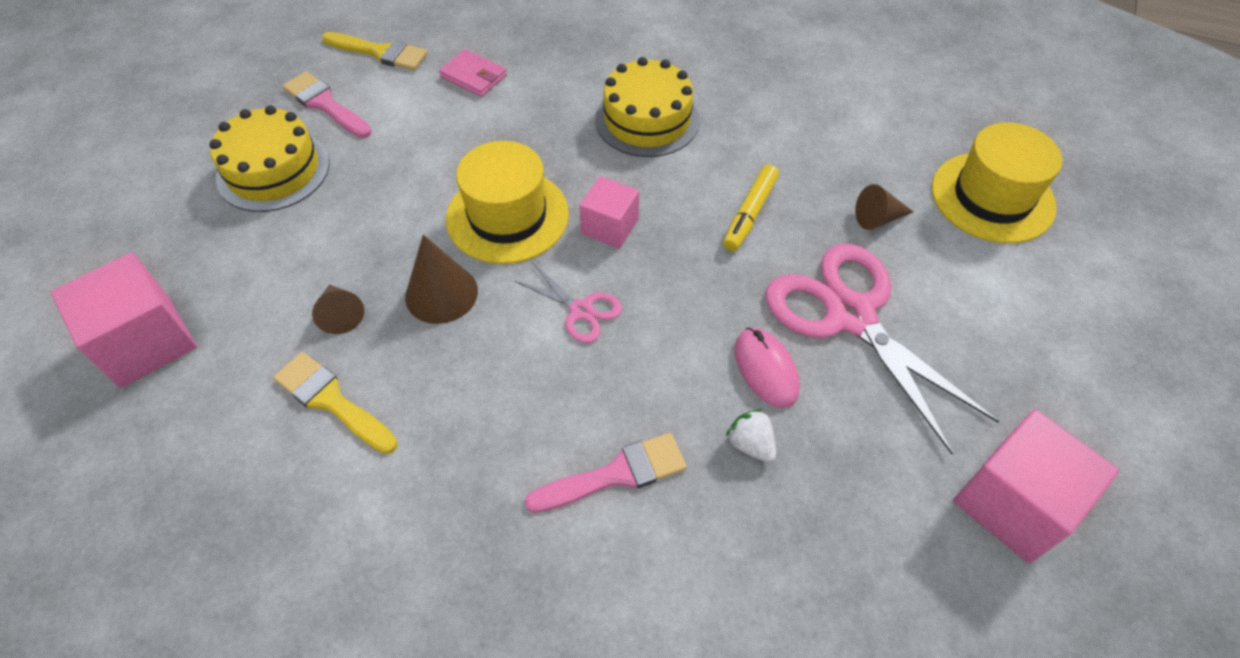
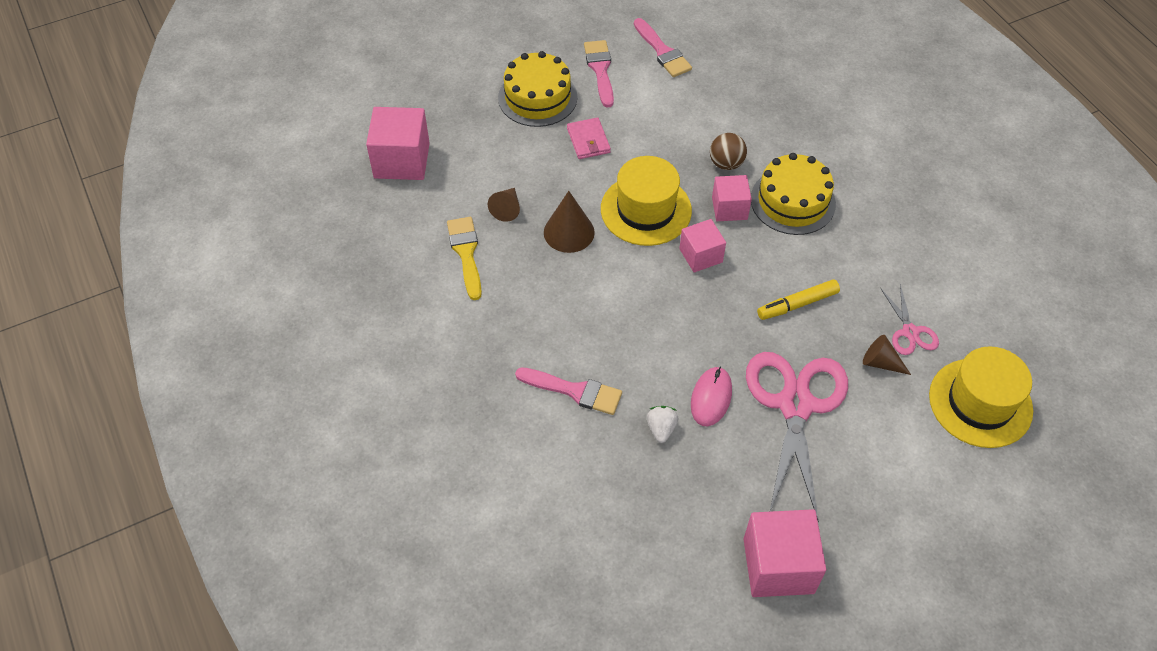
camera: 40 degrees right, 0 degrees up
yellow brush [322,32,428,71] -> pink brush [634,18,692,77]
pink wallet [439,49,507,97] -> pink wallet moved to [567,117,611,159]
pink scissors [514,262,622,343] -> pink scissors moved to [880,284,939,355]
none -> brown ball [710,133,747,170]
none -> pink cube [712,175,752,221]

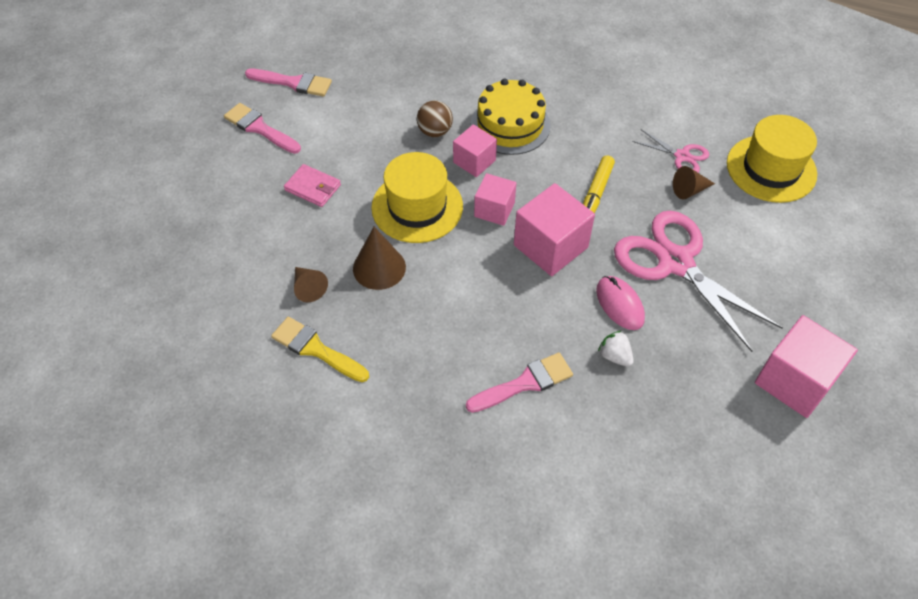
camera: 45 degrees left, 0 degrees up
pink cube [366,107,430,180] -> pink cube moved to [514,183,595,276]
yellow cake [498,51,578,127] -> none

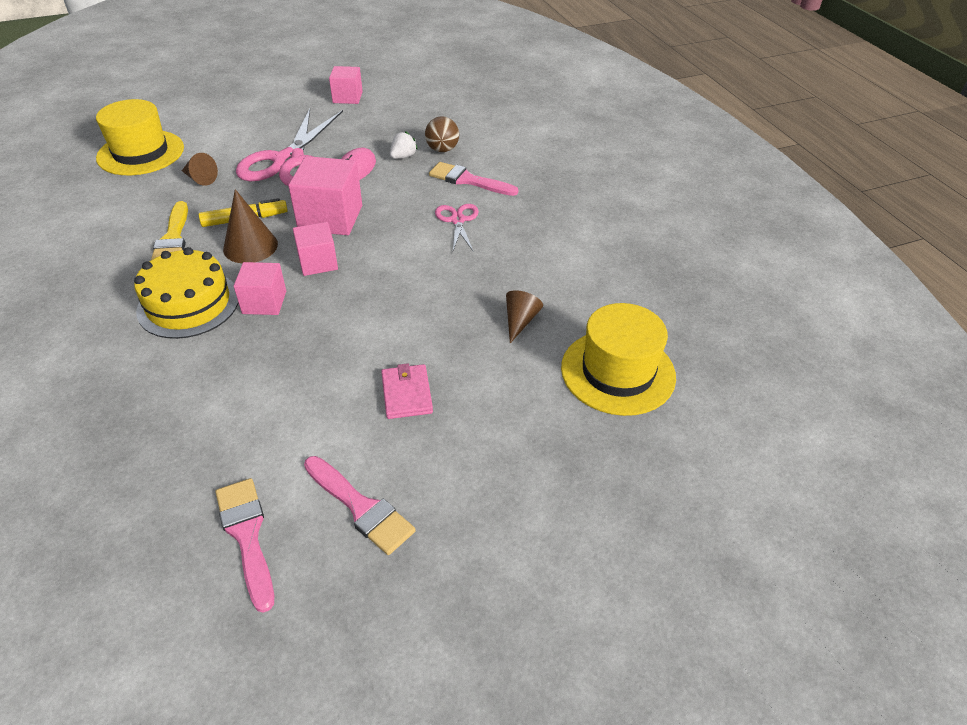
camera: 130 degrees left, 10 degrees down
pink brush [224,103,301,154] -> pink brush turned 45 degrees counterclockwise [304,456,416,555]
yellow brush [271,317,369,382] -> yellow brush moved to [151,201,188,260]
brown cone [353,227,406,290] -> brown cone moved to [223,189,278,263]
yellow hat [371,152,463,243] -> yellow hat moved to [561,303,676,416]
brown ball [417,101,453,137] -> brown ball moved to [425,116,459,152]
white strawberry [598,331,634,367] -> white strawberry turned 150 degrees counterclockwise [390,131,418,159]
pink scissors [632,129,709,172] -> pink scissors moved to [435,204,479,252]
pink cube [755,315,858,418] -> pink cube [329,66,363,104], size x0.62

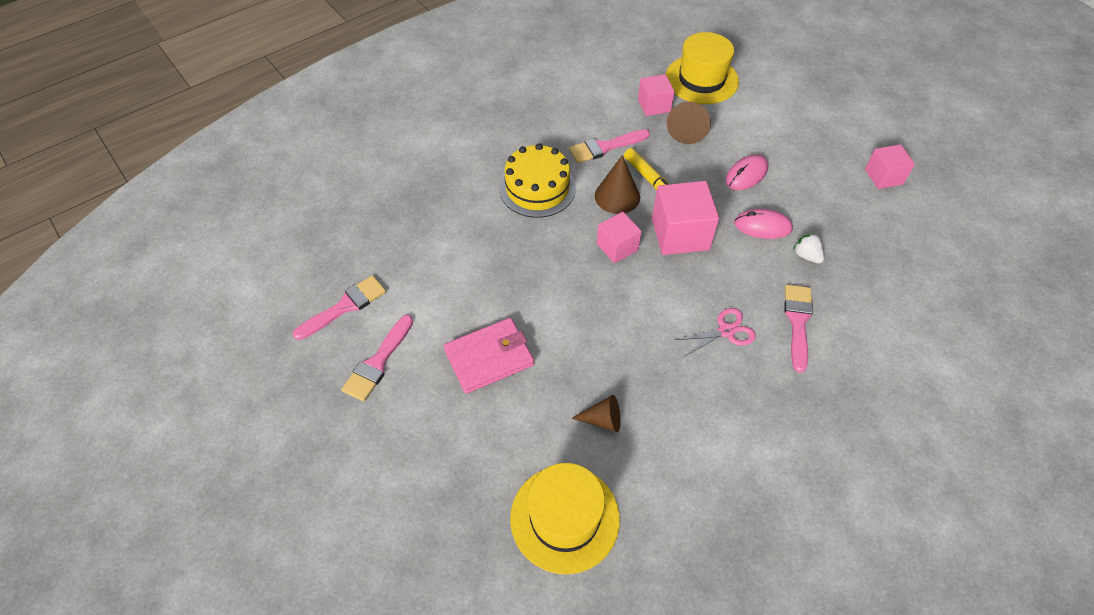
camera: 75 degrees right, 10 degrees up
yellow brush [151,201,188,260] -> pink brush [569,129,650,163]
brown cone [182,153,218,186] -> brown cone [667,102,711,144], size x1.53
pink cube [234,262,286,315] -> pink cube moved to [638,74,675,116]
pink scissors [236,109,343,186] -> pink mouse [725,155,768,190]
pink wallet [381,363,433,419] -> pink wallet [444,318,534,394], size x1.53
white strawberry [390,131,418,159] -> white strawberry turned 150 degrees counterclockwise [793,233,824,264]
brown ball [425,116,459,152] -> none

